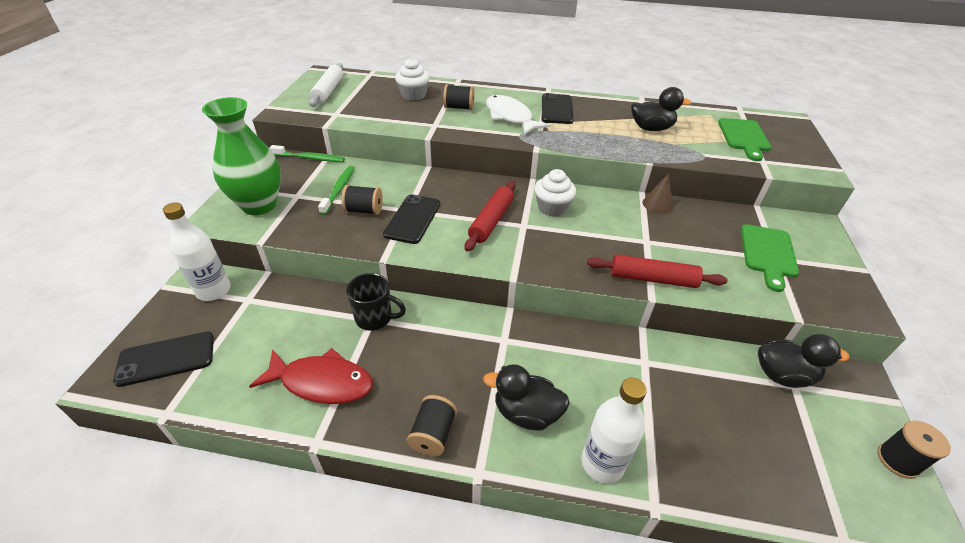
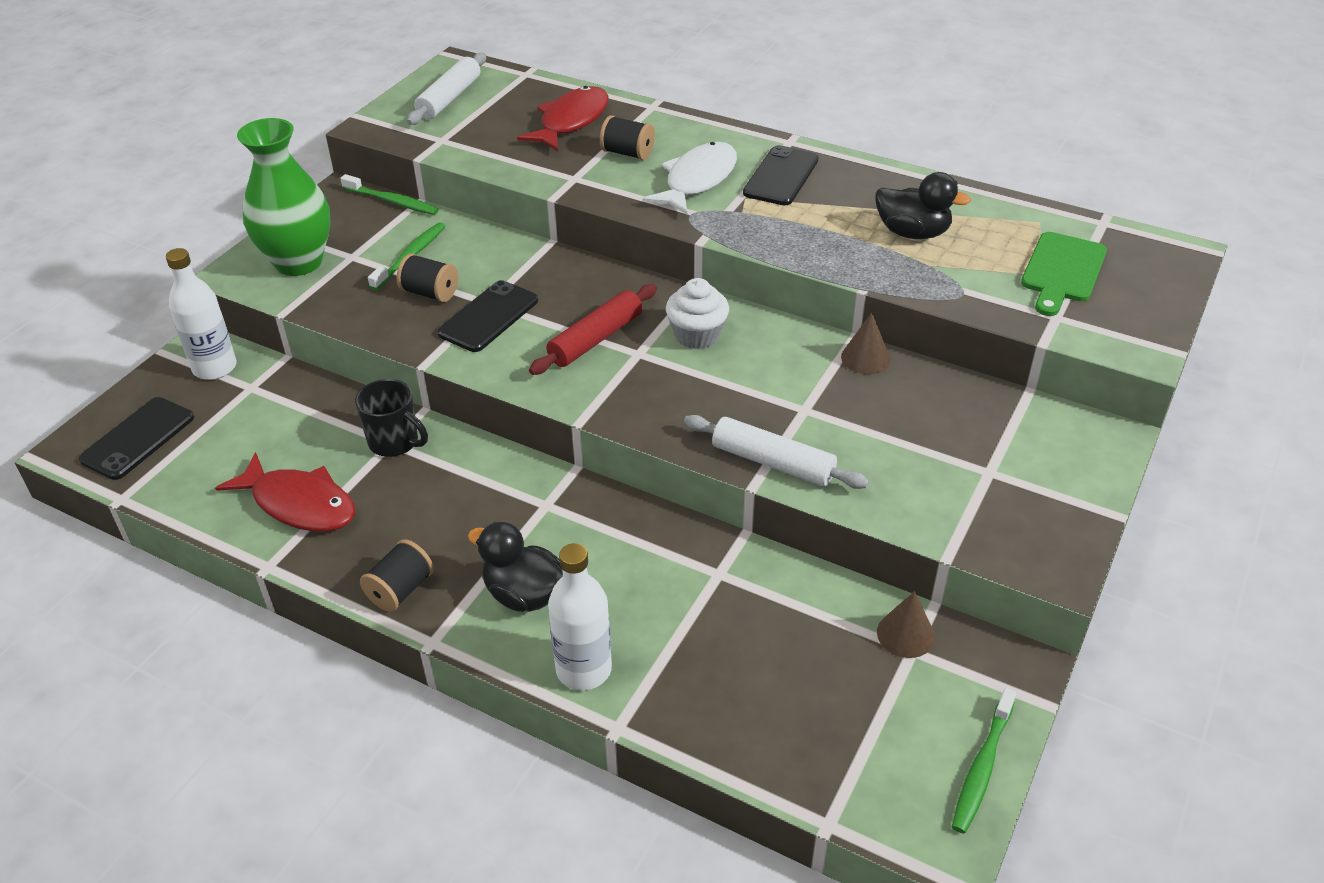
camera: 20 degrees right, 0 degrees up
black phone [113,331,214,387] -> black phone turned 60 degrees counterclockwise [79,397,194,480]
white cupcake [395,58,430,101] -> red fish [517,86,609,151]
white fish [486,95,550,135] -> white fish turned 45 degrees clockwise [642,142,737,215]
red rolling pin [587,254,727,288] -> white rolling pin [684,415,869,489]
green cutting board [741,224,799,292] -> none
black duck [758,334,850,388] -> brown cone [877,591,935,658]
black spool [877,420,951,479] -> green toothbrush [952,688,1016,834]

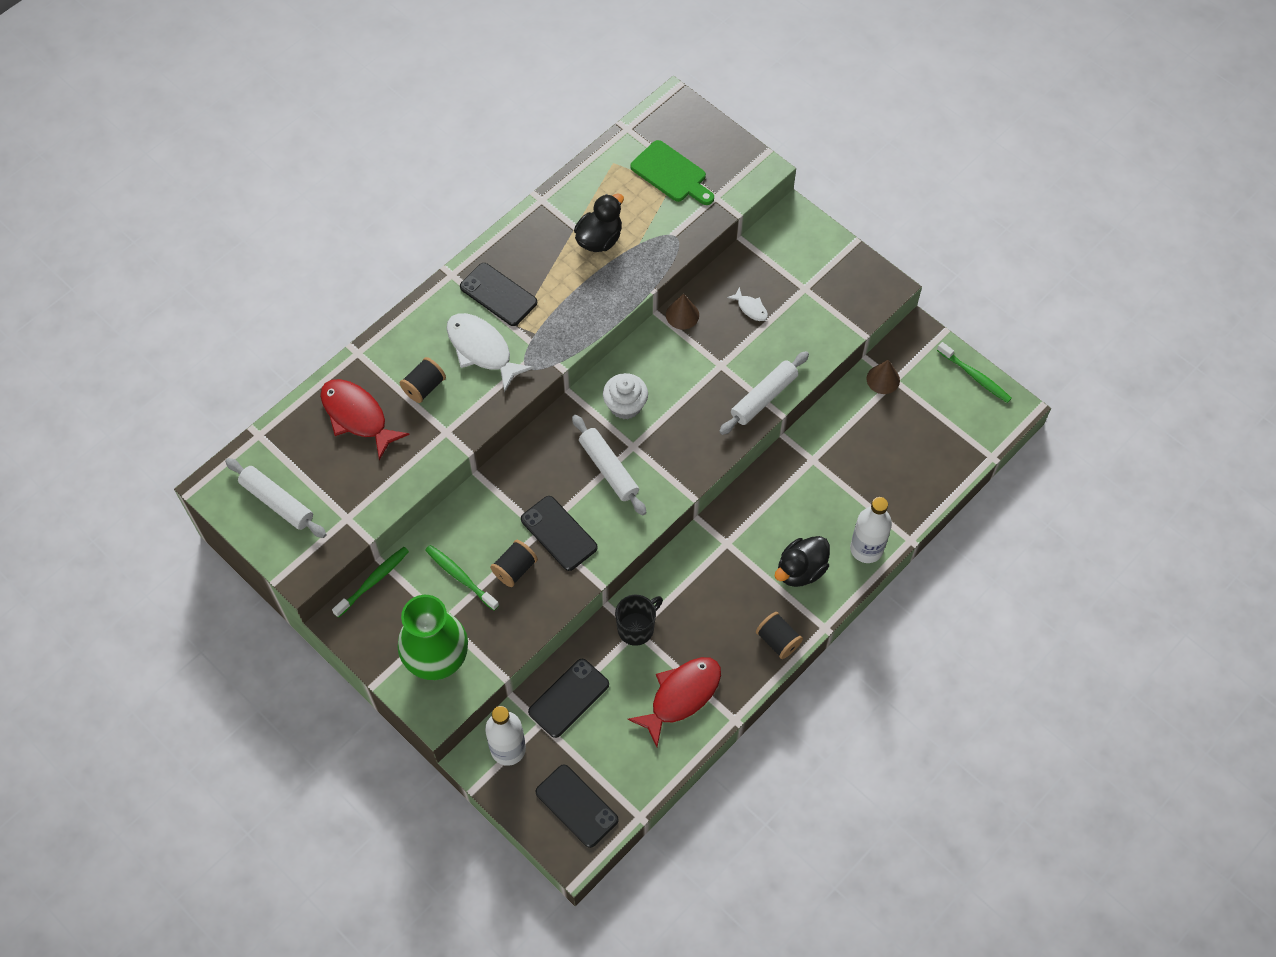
camera: 75 degrees left, 20 degrees up
red rolling pin [529,284,657,375] -> white rolling pin [572,415,646,515]
none -> black phone [528,659,609,738]
none -> white fish [727,287,768,321]

